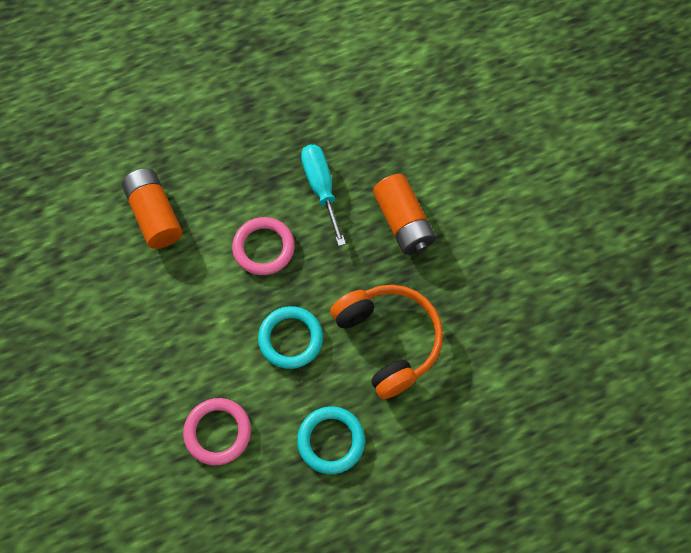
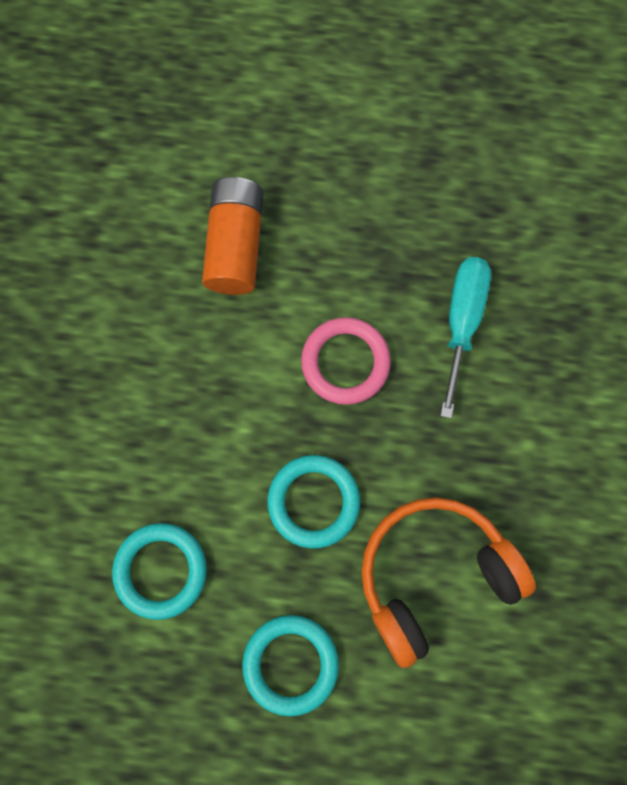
camera: 30 degrees right, 10 degrees up
pink ring [183,398,251,465] -> turquoise ring [112,523,207,620]
orange headphones [330,285,443,399] -> orange headphones turned 120 degrees counterclockwise [361,497,536,668]
orange battery [373,174,436,255] -> none

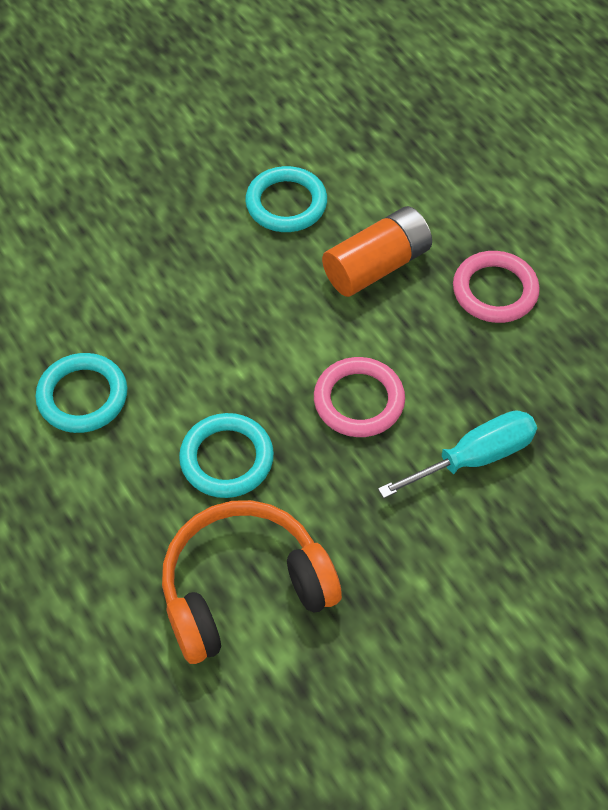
camera: 50 degrees right, 20 degrees down
turquoise ring [242,615,339,716] -> turquoise ring moved to [245,166,327,232]
orange headphones [361,497,536,668] -> orange headphones turned 45 degrees counterclockwise [162,500,342,664]
none -> pink ring [453,251,540,323]

